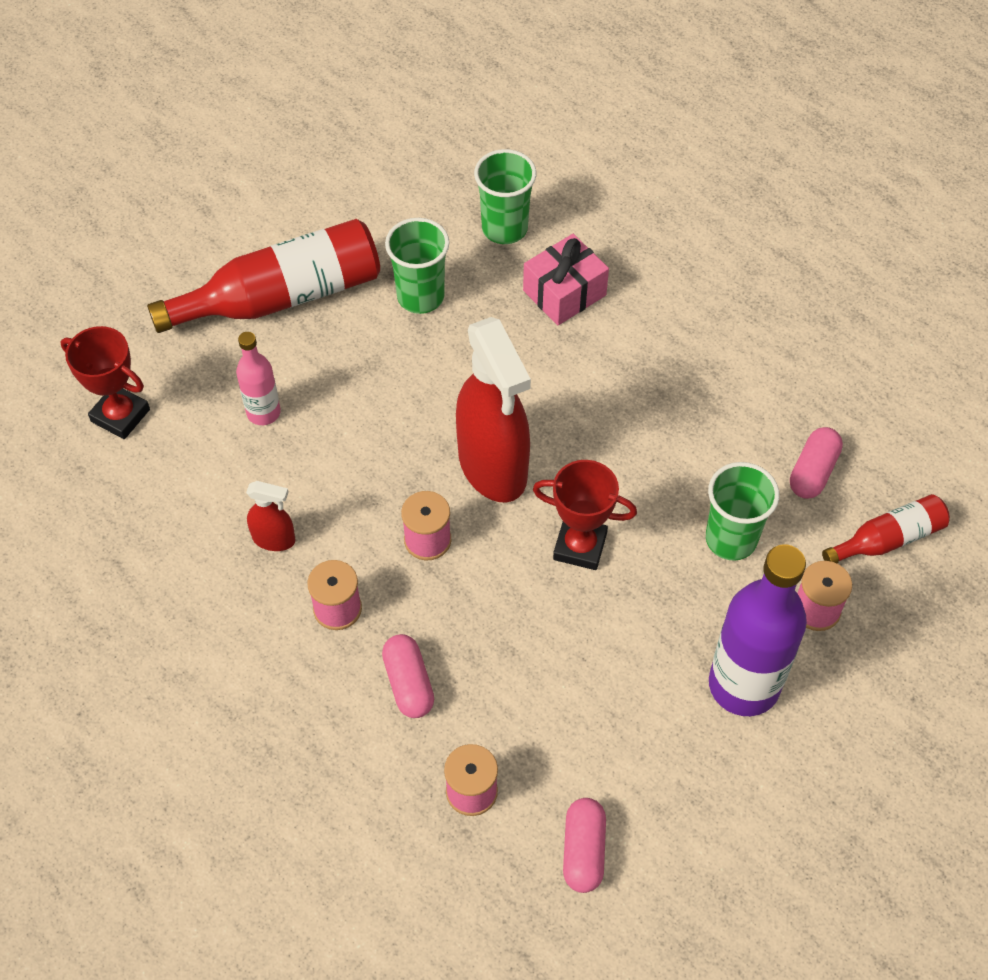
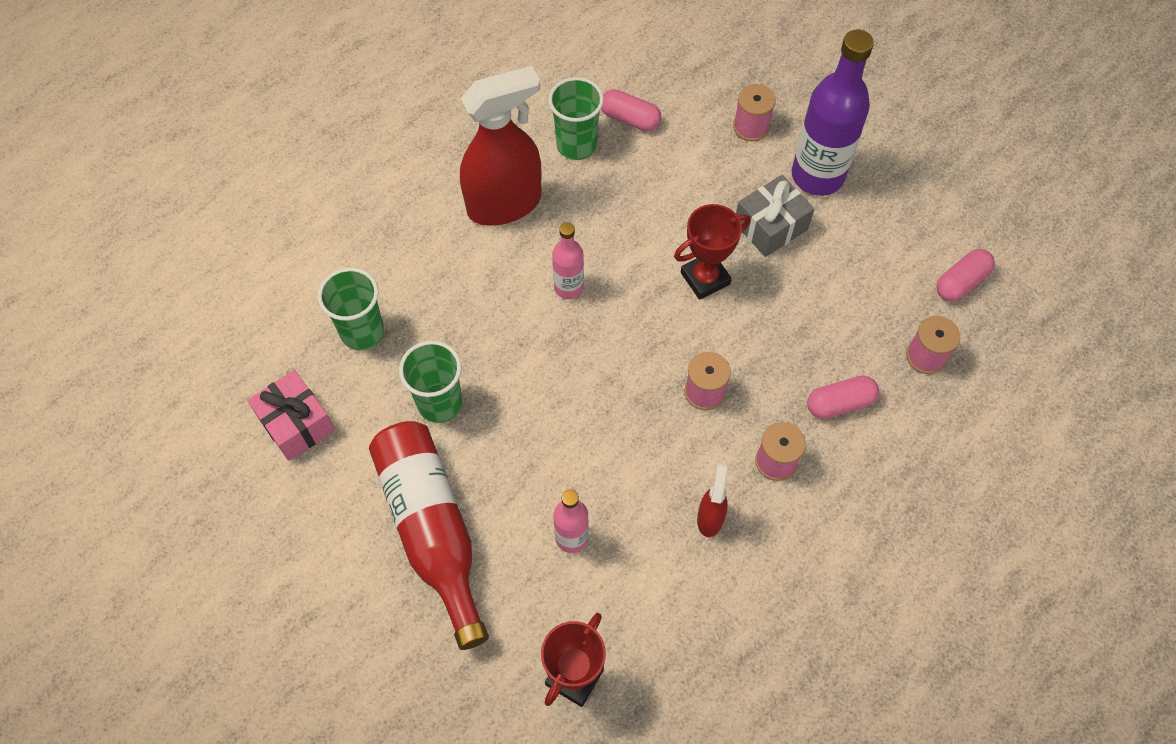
camera: 90 degrees left, 5 degrees up
red spray bottle [456,317,531,503] -> red spray bottle moved to [460,66,541,226]
pink gift [523,234,609,325] -> pink gift moved to [247,370,335,461]
red trophy [533,460,637,570] -> red trophy turned 45 degrees clockwise [674,204,750,300]
pink capsule [563,798,606,893] -> pink capsule turned 45 degrees counterclockwise [936,249,995,302]
green cup [706,462,779,561] -> green cup moved to [548,77,604,160]
red bottle [822,494,950,563] -> none
none -> pink bottle [552,222,584,299]
none -> grey gift [736,175,814,257]

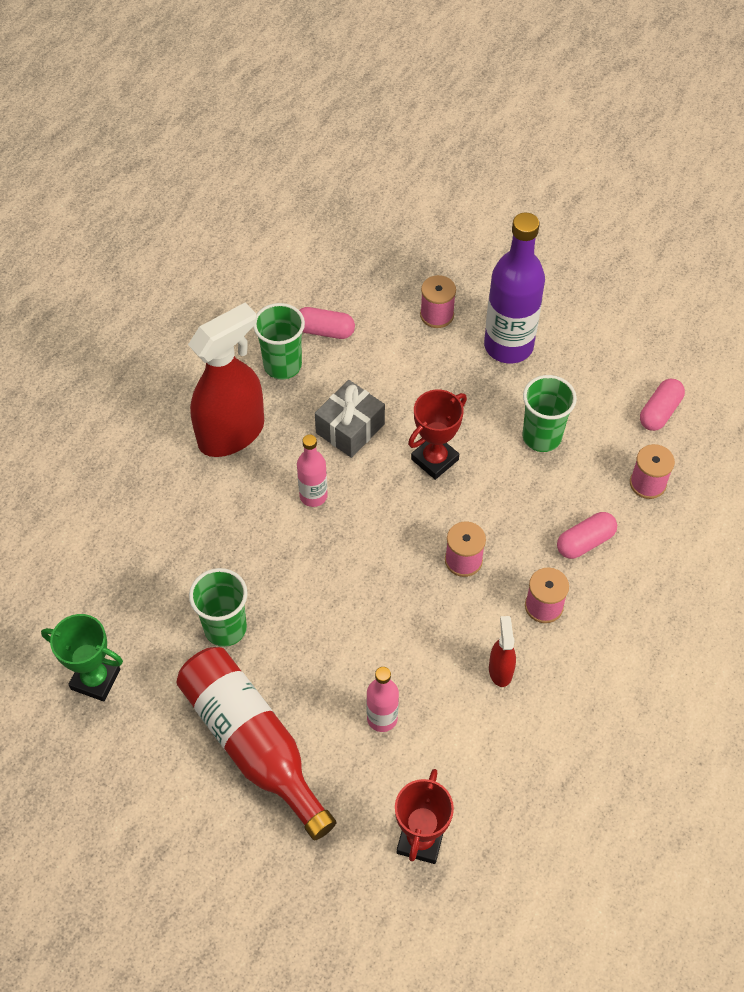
camera: 15 degrees left, 5 degrees down
pink gift [247,370,335,461] -> green trophy [41,614,123,702]
green cup [318,268,384,350] -> green cup moved to [522,375,577,452]
grey gift [736,175,814,257] -> grey gift moved to [315,380,385,458]

